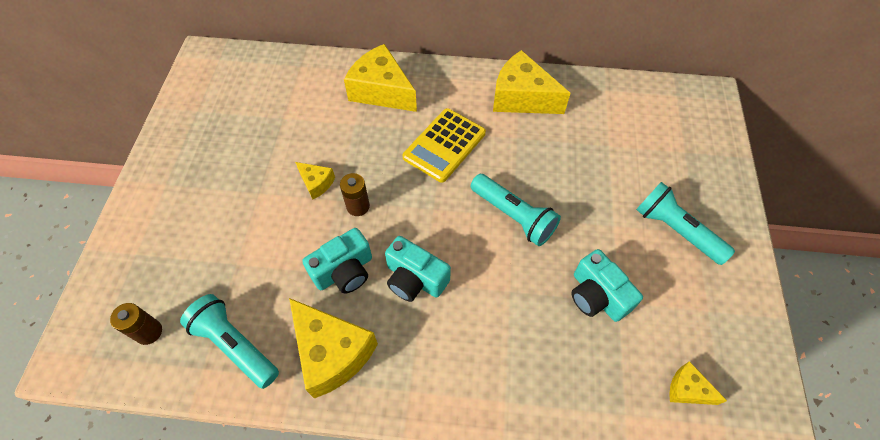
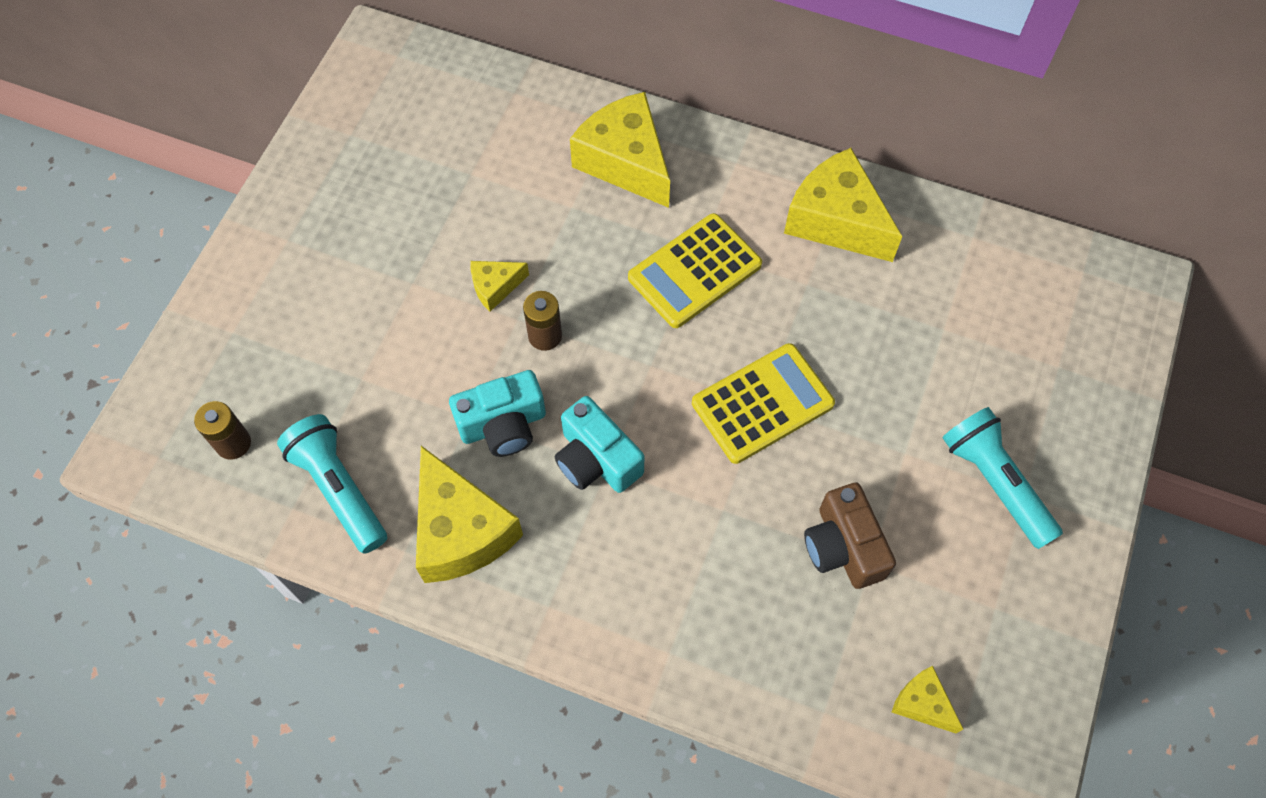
camera: 15 degrees right, 5 degrees up
yellow cheese [295,162,335,200] -> yellow cheese turned 105 degrees clockwise [470,261,529,312]
turquoise flashlight [471,174,561,246] -> yellow calculator [692,343,835,464]
turquoise camera [571,249,643,322] -> brown camera [804,482,896,589]

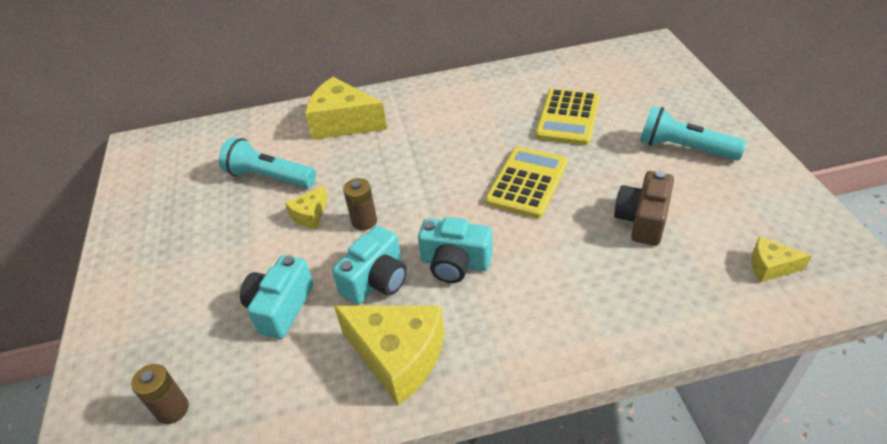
camera: 30 degrees left, 20 degrees down
turquoise flashlight [277,414,387,554] -> turquoise flashlight moved to [219,137,316,188]
yellow calculator [628,213,762,328] -> yellow calculator moved to [535,88,600,145]
yellow cheese [784,148,902,262] -> none
brown camera [804,482,896,589] -> brown camera turned 75 degrees clockwise [614,170,674,246]
none -> turquoise camera [240,255,314,339]

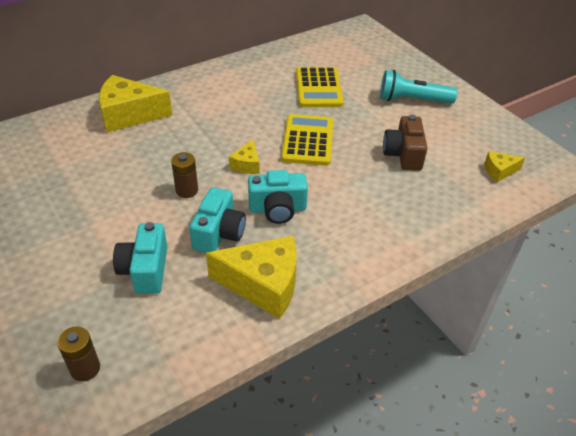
camera: 25 degrees left, 0 degrees up
turquoise flashlight [219,137,316,188] -> none
yellow cheese [285,186,328,229] -> yellow cheese moved to [229,139,259,174]

